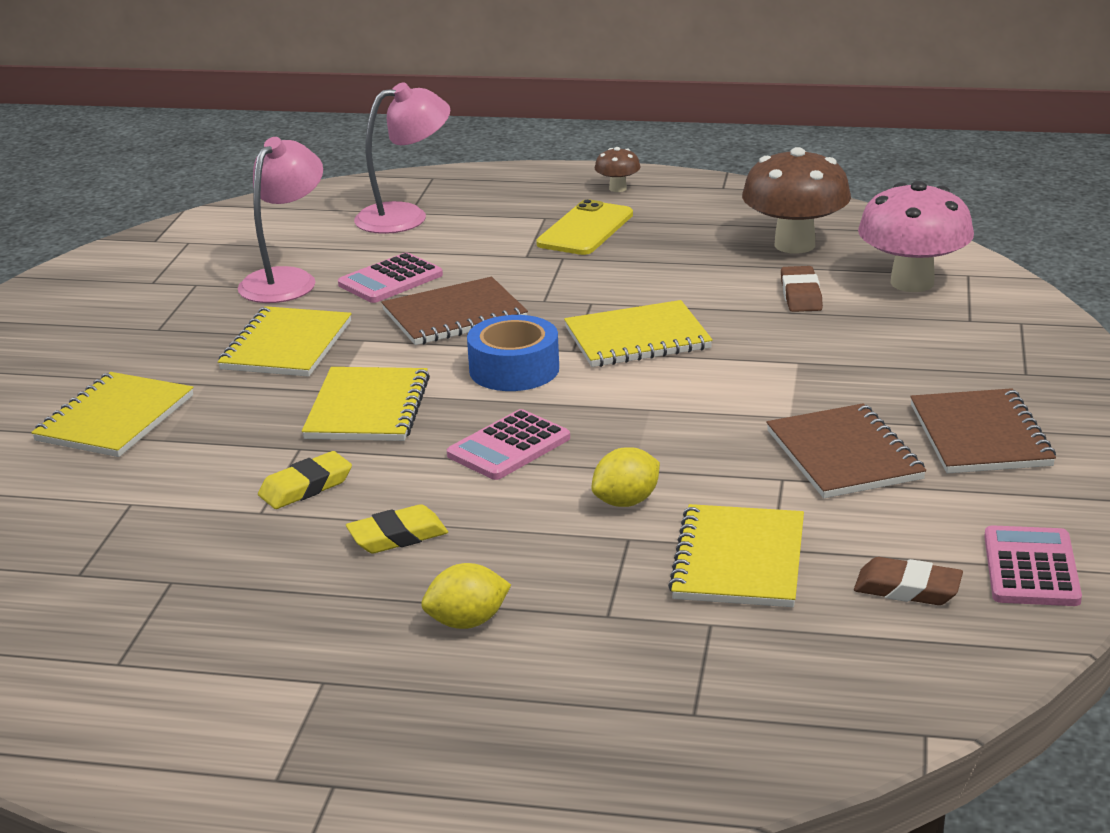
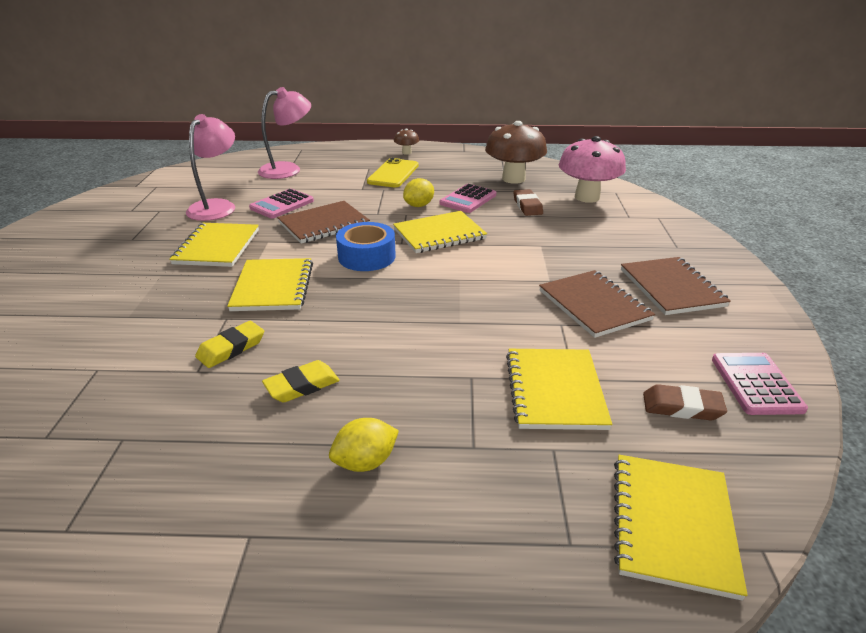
camera: 10 degrees left, 5 degrees up
yellow notebook [31,372,194,457] -> yellow notebook moved to [614,455,748,601]
pink calculator [447,409,570,480] -> pink calculator moved to [440,184,496,213]
yellow lemon [592,447,660,507] -> yellow lemon moved to [403,178,434,207]

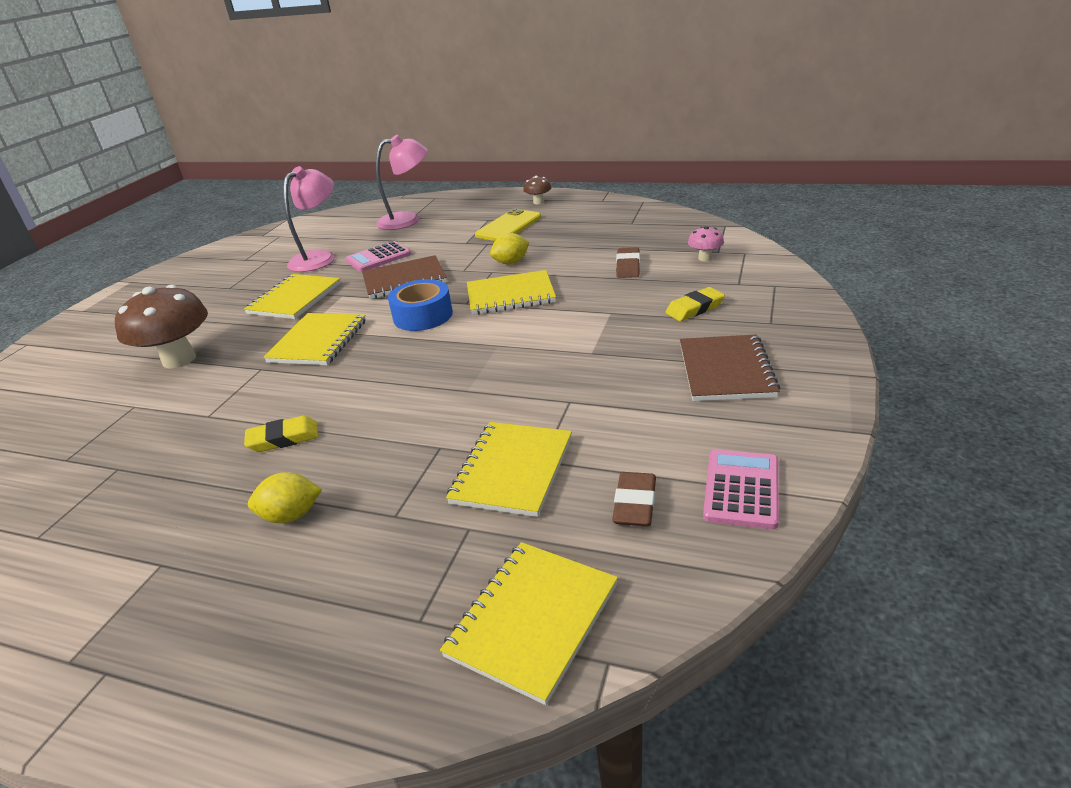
camera: 20 degrees right, 0 degrees up
yellow eraser [195,321,264,368] -> yellow eraser moved to [665,287,725,321]
pink calculator [440,184,496,213] -> none
brown mushroom [485,121,547,184] -> brown mushroom moved to [115,285,208,369]
brown notebook [539,270,655,338] -> none
pink mushroom [559,136,626,203] -> pink mushroom [688,226,724,261], size x0.47
brown eraser [643,384,727,420] -> brown eraser turned 75 degrees clockwise [612,472,656,526]

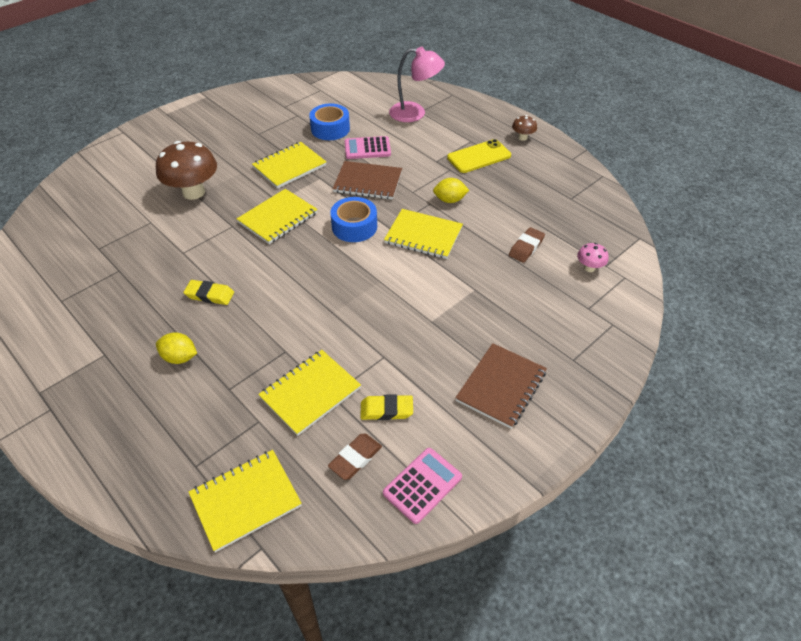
camera: 25 degrees right, 15 degrees up
pink lamp [283,166,335,272] -> blue tape [309,104,350,140]
yellow eraser [665,287,725,321] -> yellow eraser moved to [360,394,413,420]

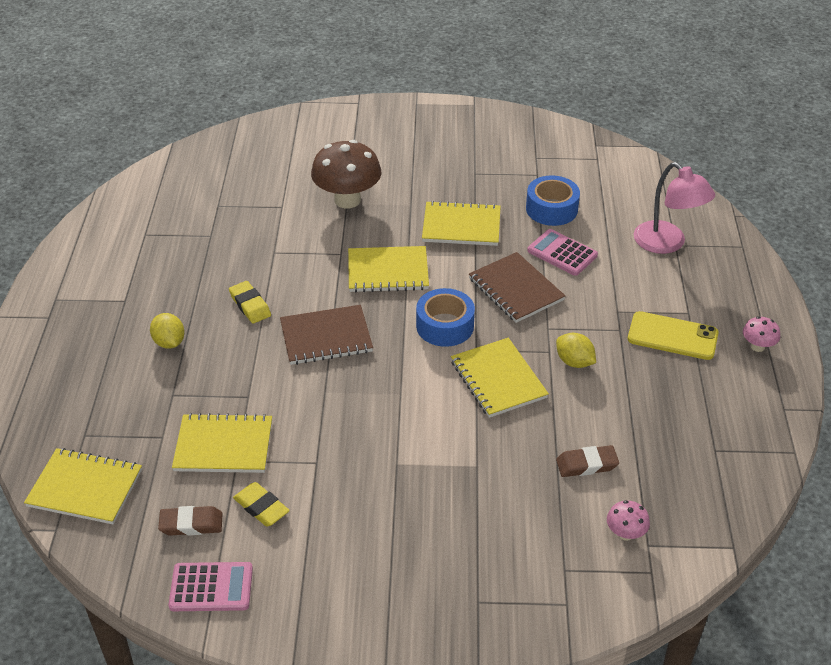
camera: 45 degrees right, 5 degrees down
brown notebook [455,343,547,429] -> brown notebook moved to [280,305,373,365]
brown mushroom [512,115,537,141] -> pink mushroom [743,316,780,352]

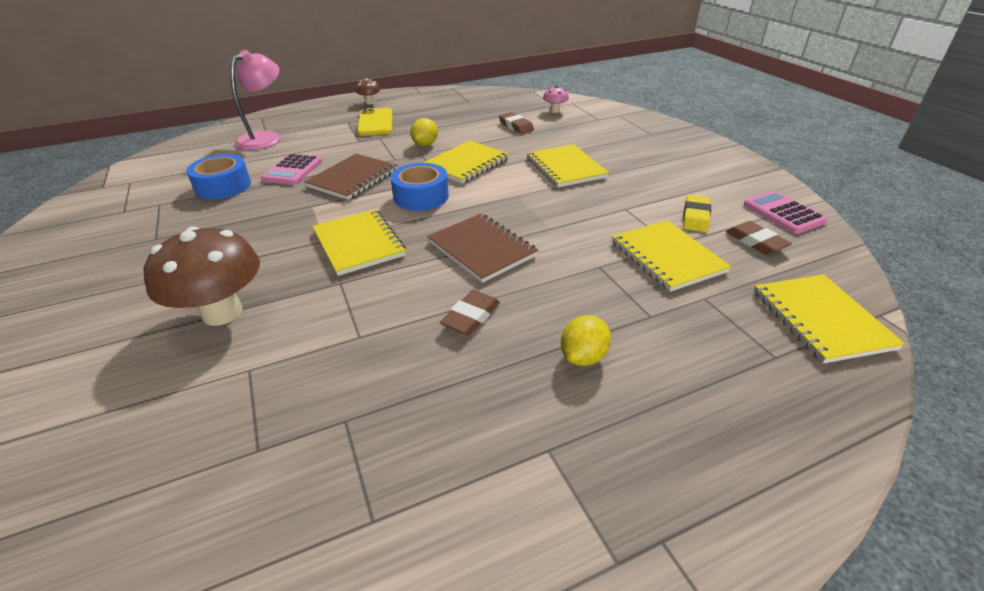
camera: 115 degrees left, 5 degrees down
yellow eraser [229,281,271,324] -> brown eraser [440,290,500,335]
yellow notebook [422,201,501,246] -> yellow notebook moved to [527,144,609,188]
pink mushroom [743,316,780,352] -> brown mushroom [356,78,380,104]

